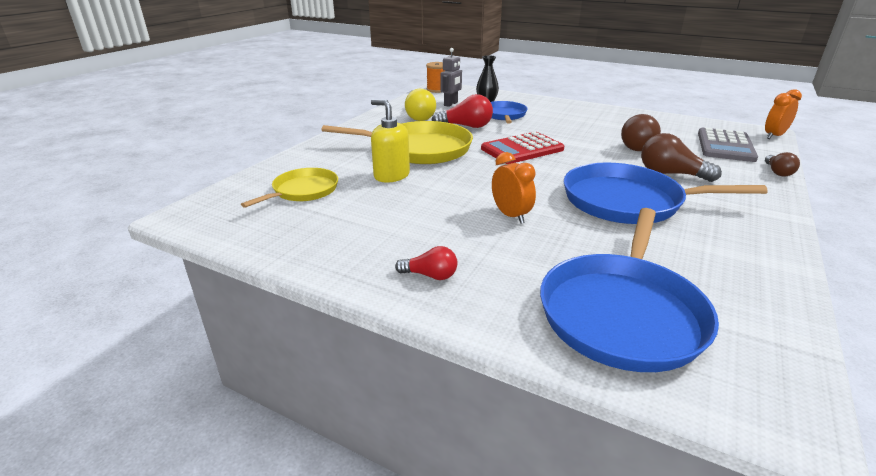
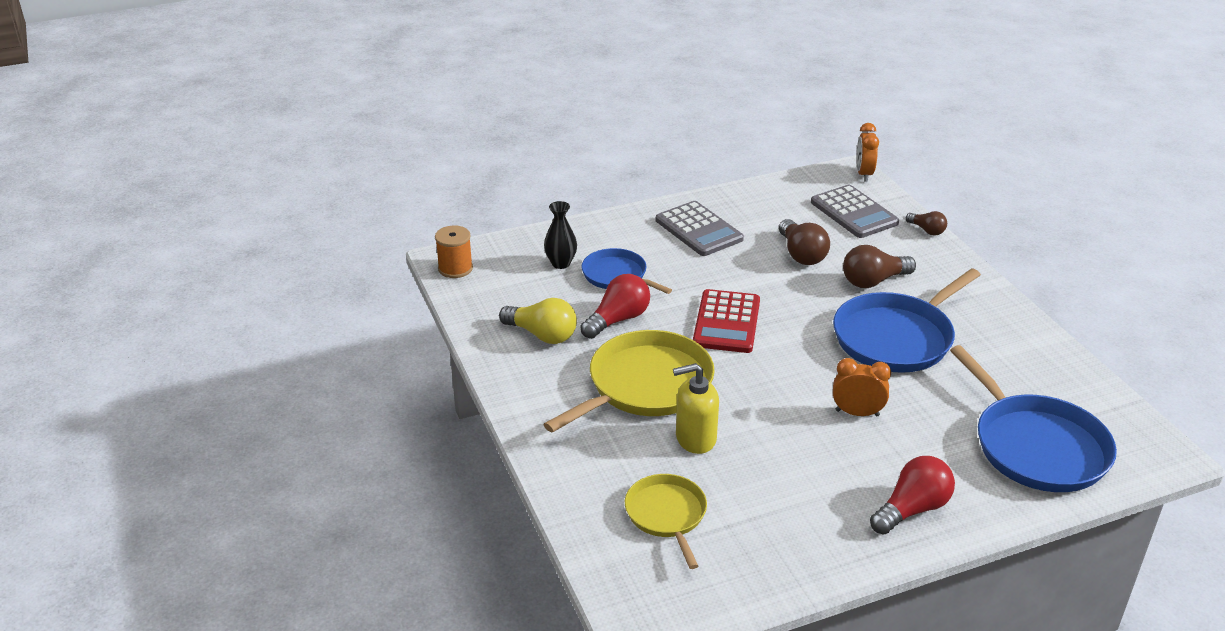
camera: 50 degrees left, 5 degrees up
red light bulb [395,246,458,280] -> red light bulb [870,456,955,535], size x1.69
grey robot [440,48,462,107] -> none
none -> grey calculator [656,201,744,256]

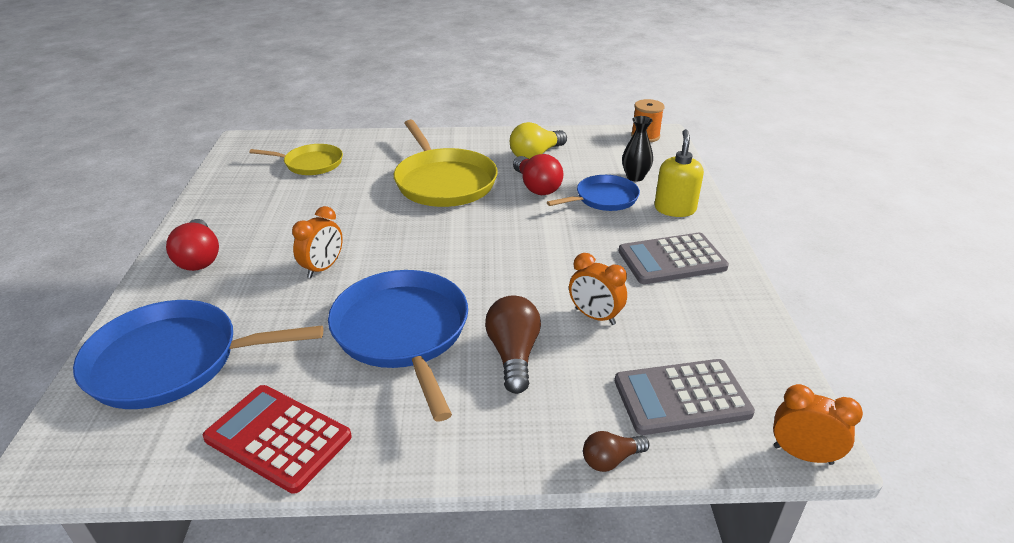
camera: 110 degrees right, 0 degrees up
yellow soap dispenser [673,363,719,454] -> yellow soap dispenser moved to [654,129,704,217]
red calculator [693,289,760,353] -> red calculator moved to [203,385,352,494]
brown light bulb [779,219,830,265] -> orange clock [569,253,627,325]

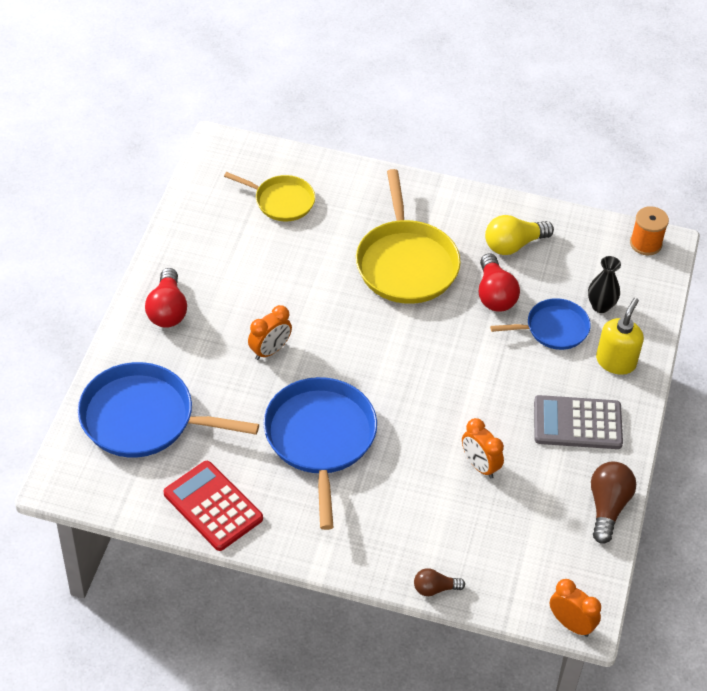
camera: 15 degrees right, 15 degrees up
brown light bulb [485,295,541,394] -> brown light bulb moved to [591,462,636,544]
grey calculator [615,359,755,435] -> none

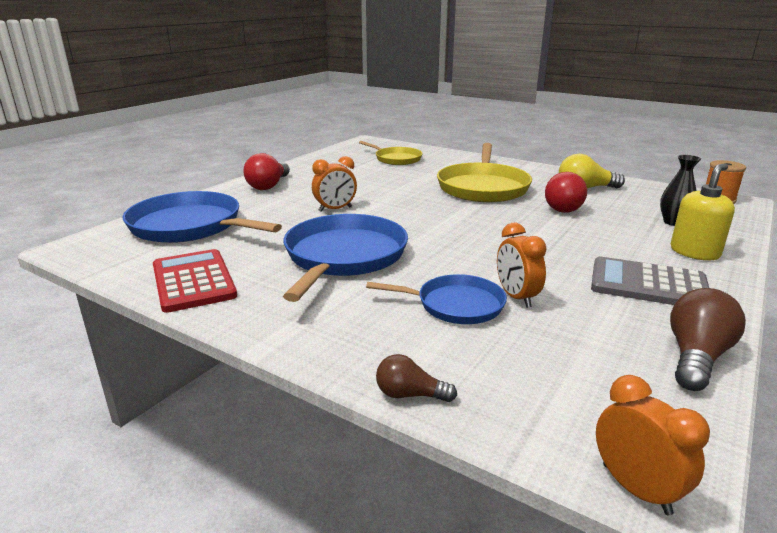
camera: 20 degrees right, 25 degrees down
blue pan [490,298,591,350] -> blue pan moved to [366,274,507,324]

